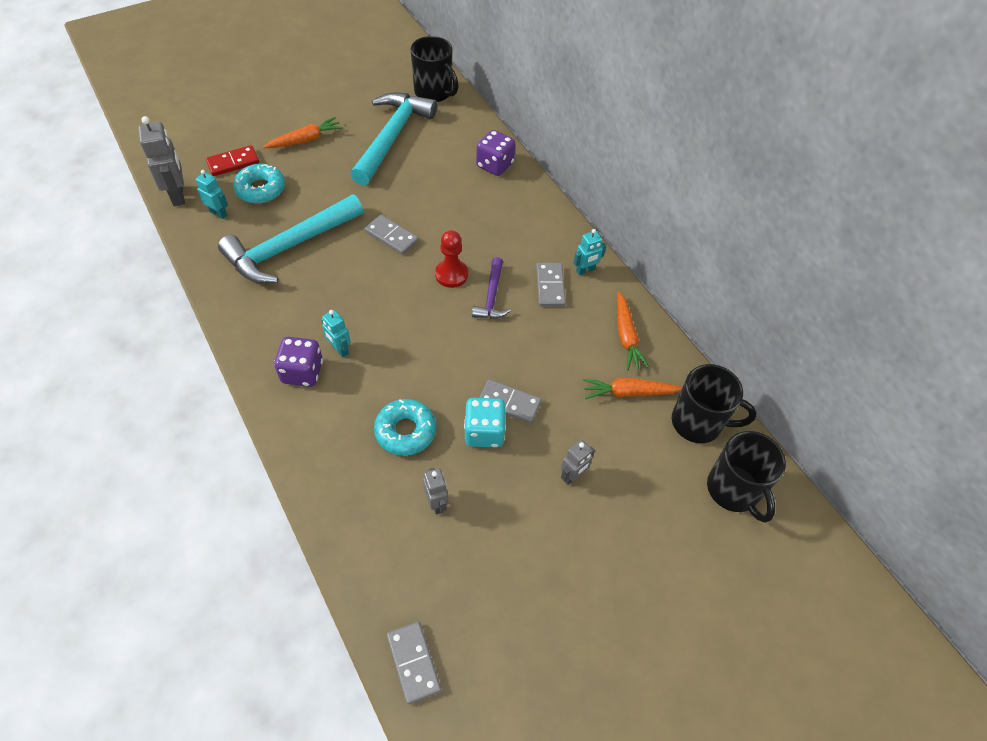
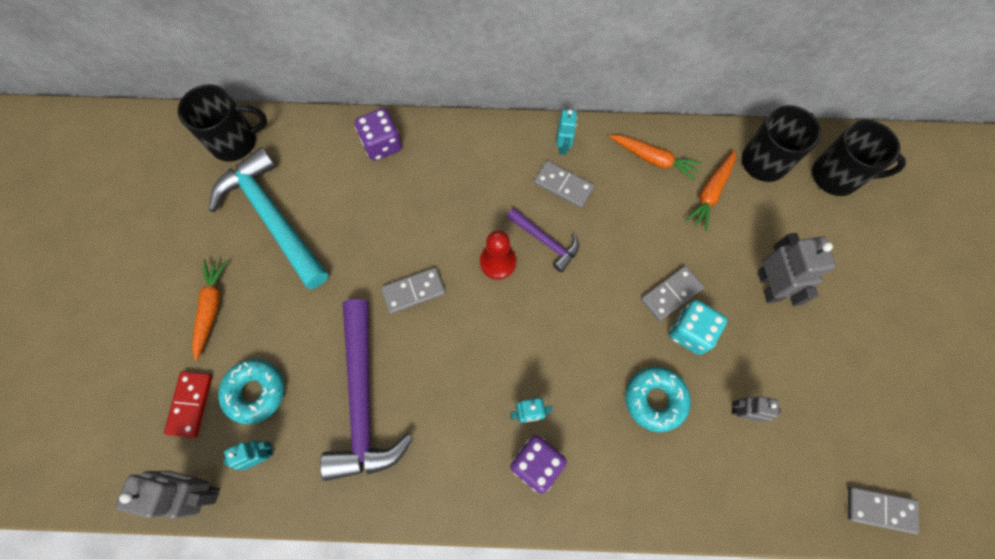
camera: 55 degrees left, 15 degrees up
turquoise hammer [218,195,364,284] -> purple hammer [320,299,413,481]
grey robot [561,440,595,485] -> grey robot [757,233,836,306], size x1.70

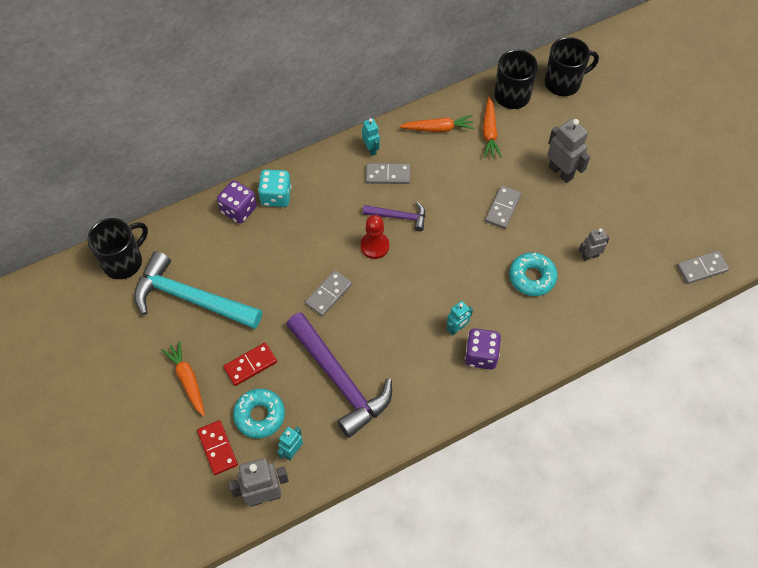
camera: 30 degrees left, 10 degrees down
turquoise dice [669,300,727,355] -> turquoise dice moved to [258,169,292,207]
none -> red domino [223,343,277,386]

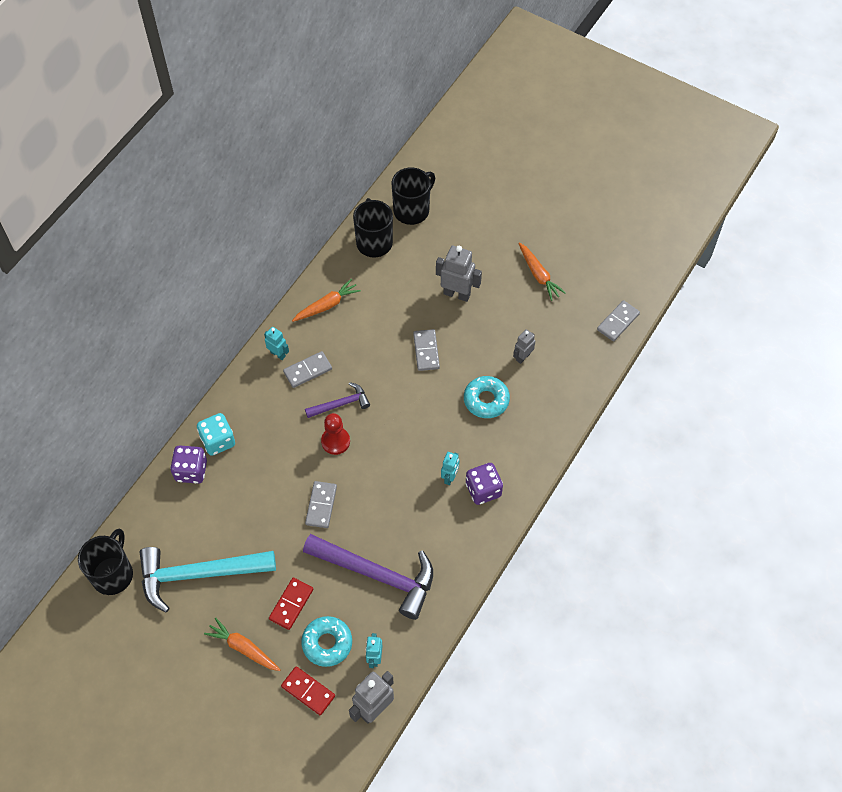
camera: 30 degrees left, 0 degrees up
orange carrot [483,97,502,158] -> orange carrot moved to [518,243,566,301]

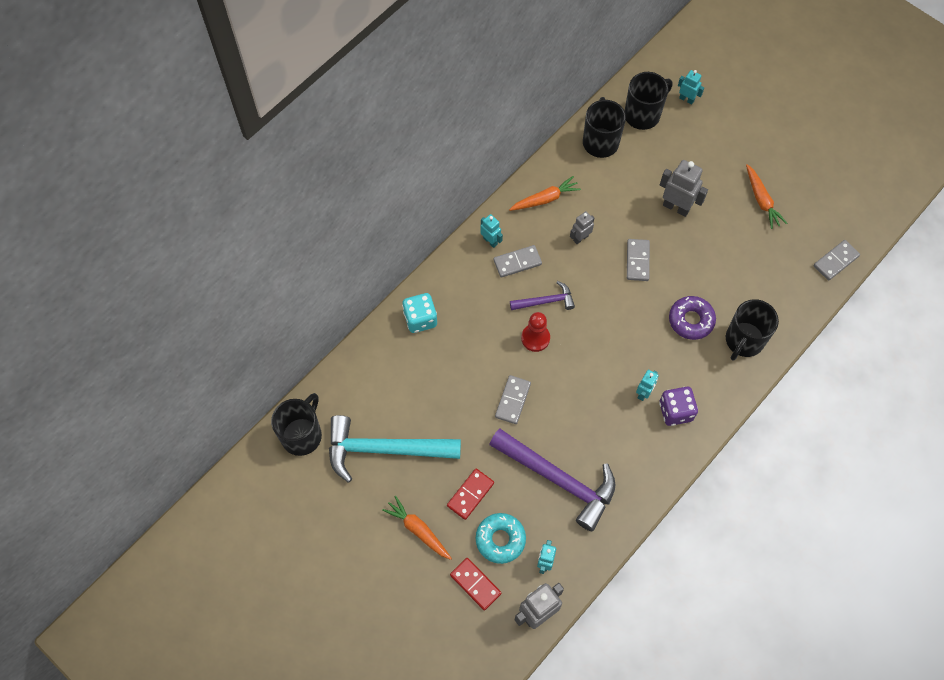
camera: 10 degrees right, 5 degrees up
purple dice [170,445,207,484] -> none
turquoise donut [464,376,510,418] -> purple donut [669,296,716,340]
grey robot [513,329,535,364] -> grey robot moved to [570,211,594,244]
none -> turquoise robot [678,70,704,105]
none -> black mug [726,299,779,361]

